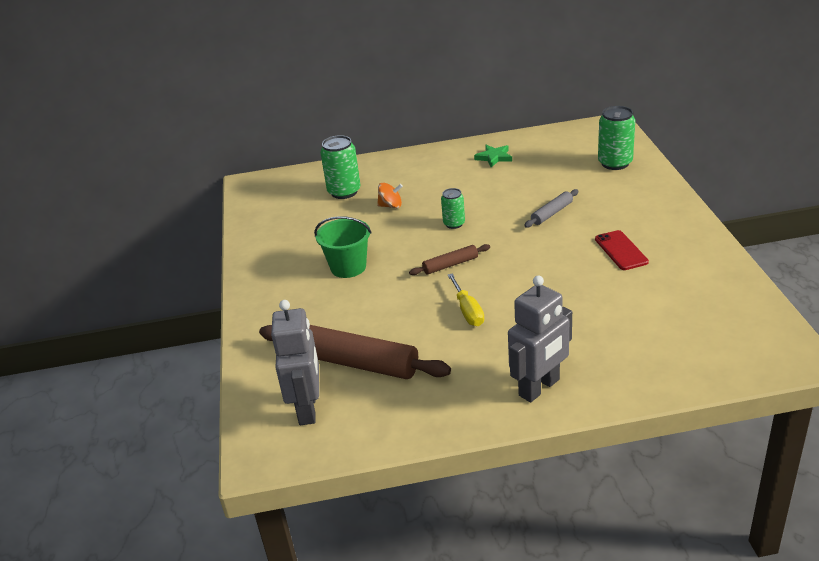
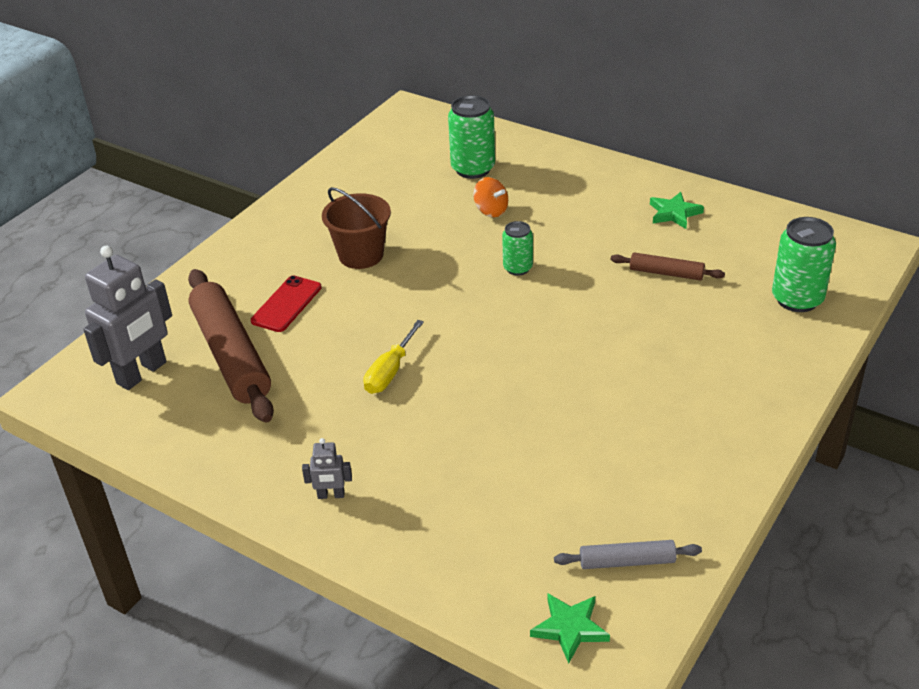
camera: 40 degrees right, 5 degrees up
green bucket [314,216,371,278] -> brown bucket [322,187,391,269]
brown rolling pin [409,244,490,275] -> brown rolling pin moved to [611,252,725,281]
grey robot [508,276,572,402] -> grey robot [302,438,352,499], size x0.45
grey rolling pin [524,189,579,228] -> grey rolling pin moved to [554,540,702,569]
red phone [595,230,649,270] -> red phone moved to [251,275,322,332]
none -> green star [530,593,610,663]

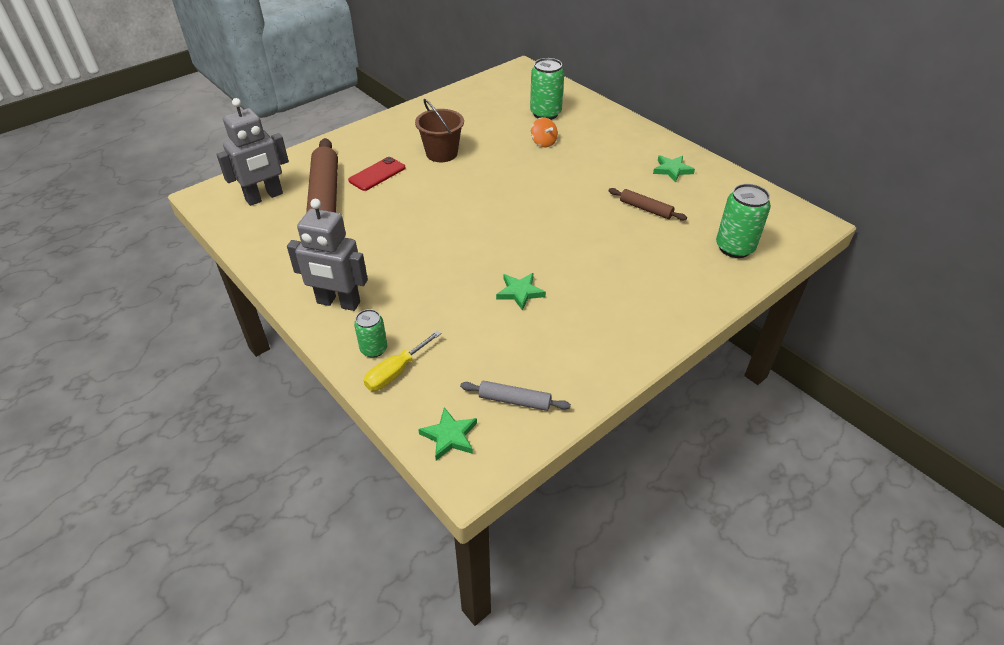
camera: 15 degrees right, 5 degrees up
grey robot [302,438,352,499] -> grey robot [287,199,368,311], size x2.20
yellow screwdriver [363,320,424,394] -> yellow screwdriver moved to [364,330,442,391]
green can [502,221,533,276] -> green can moved to [354,309,387,358]
none -> green star [496,273,546,311]

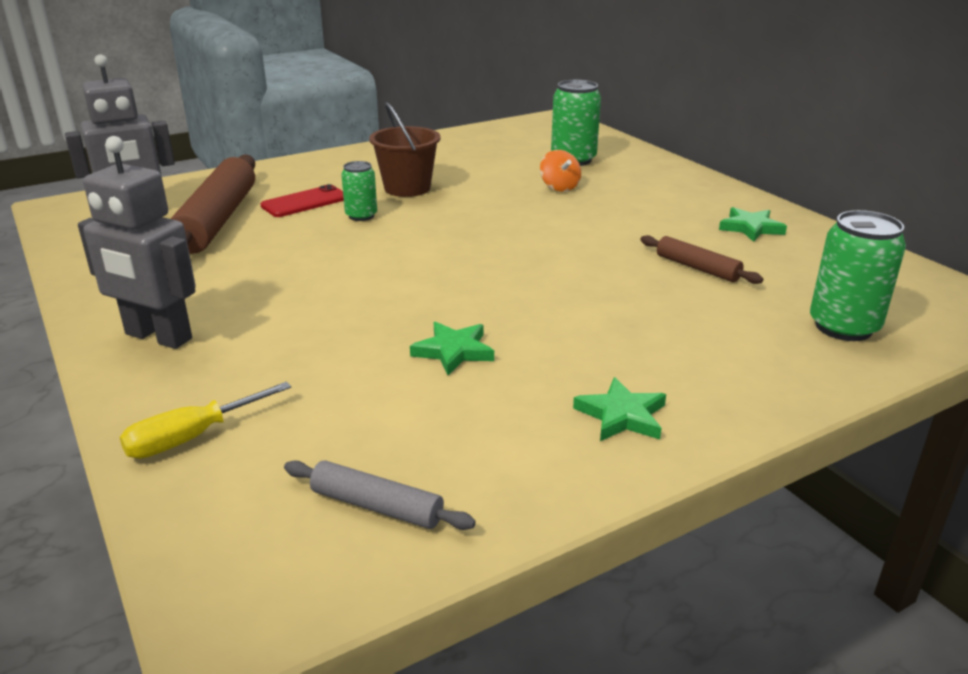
camera: 10 degrees right, 15 degrees down
green can [354,309,387,358] -> green can moved to [341,161,377,221]
green star [418,407,477,461] -> green star moved to [573,377,666,441]

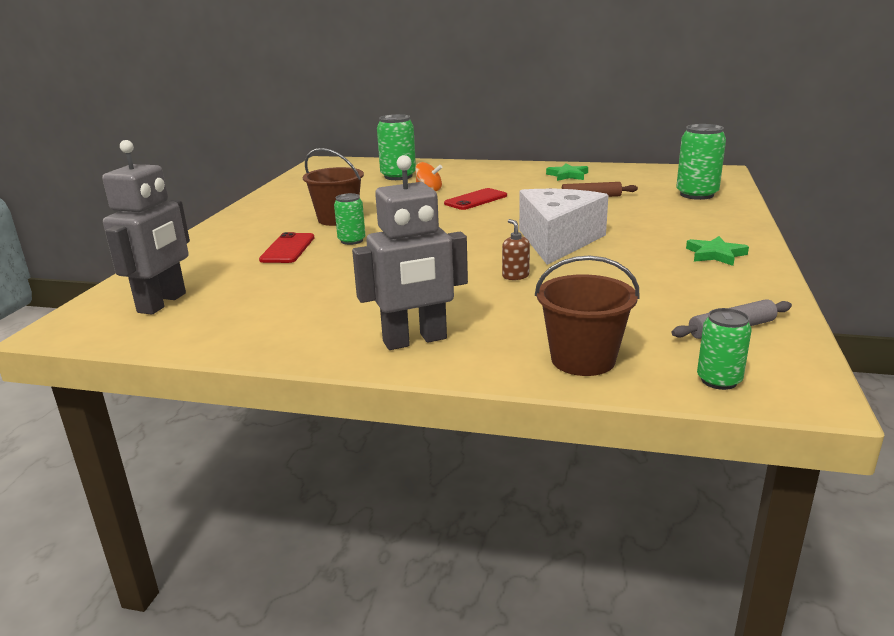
camera: 45 degrees left, 5 degrees down
yellow screwdriver [119,382,291,459] -> brown bucket [535,255,640,376]
brown rolling pin [170,154,255,254] -> none
green star [410,322,494,375] -> none
none -> red phone [444,188,507,210]
none -> brown soap dispenser [502,219,530,280]
none -> white cheese [519,189,608,265]
none -> green can [697,308,752,390]

